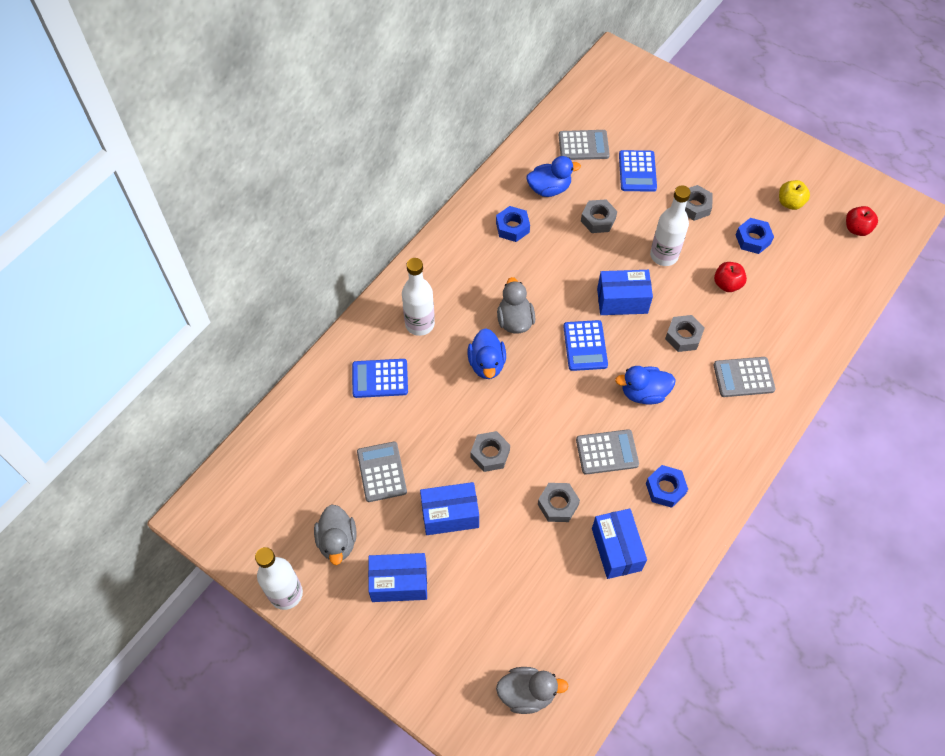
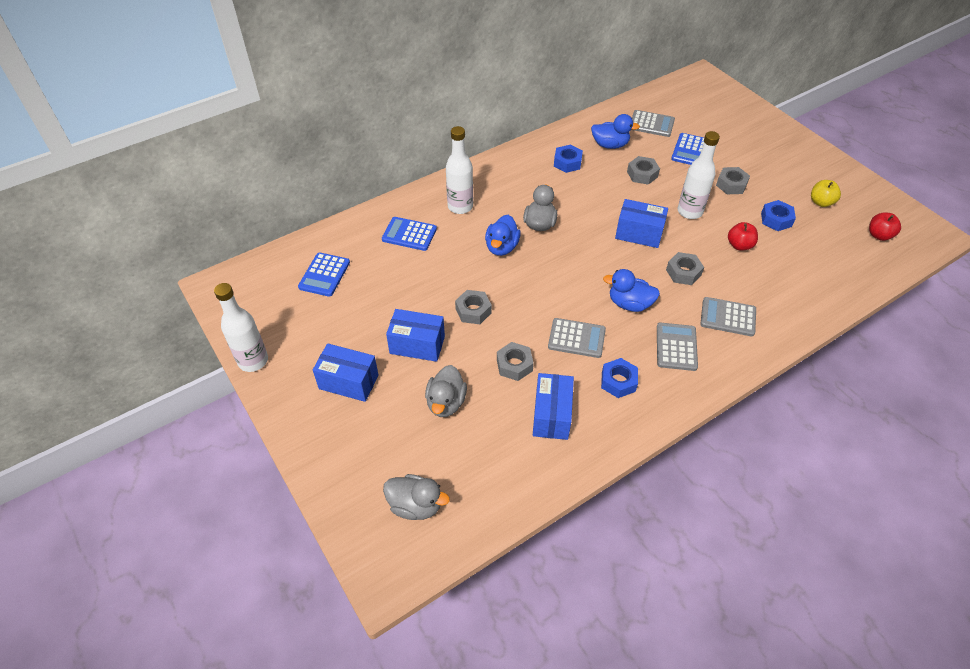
camera: 20 degrees right, 10 degrees down
grey duck [314,504,357,565] -> grey duck moved to [425,365,467,417]
grey calculator [357,442,407,502] -> grey calculator moved to [657,322,698,371]
blue calculator [563,320,608,371] -> blue calculator moved to [298,252,350,297]

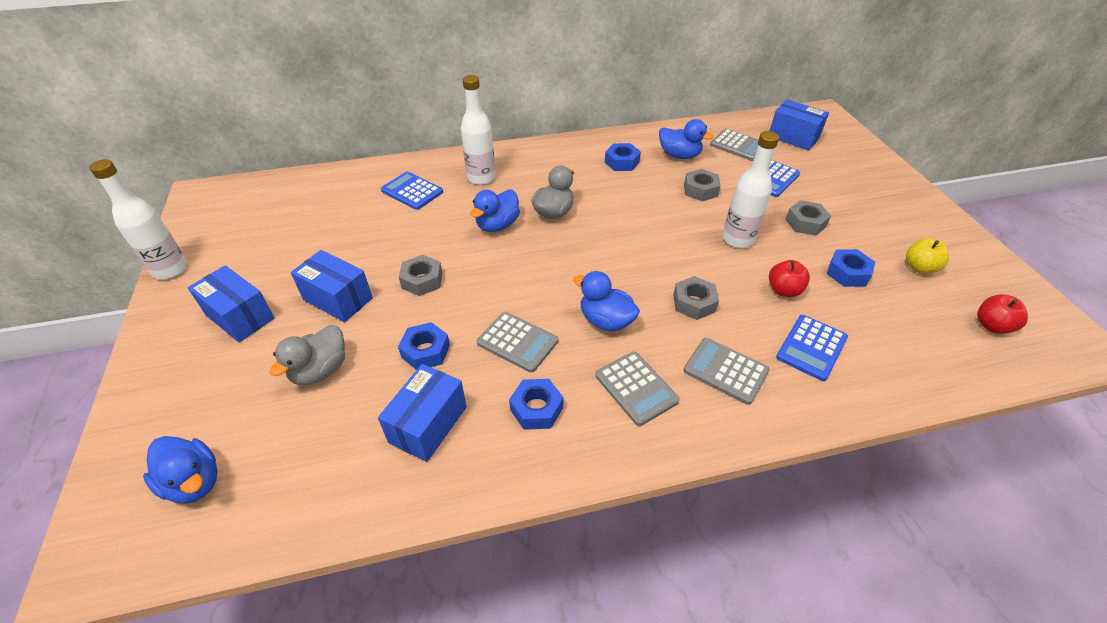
camera: 20 degrees right, 5 degrees down
blue calculator [298,252,350,297] -> blue calculator moved to [776,315,848,381]
grey duck [383,474,450,520] -> blue duck [143,436,218,504]
grey nut [497,342,534,381] -> blue nut [398,322,450,370]
blue box [615,199,668,248] -> blue box moved to [770,100,829,151]
grey calculator [657,322,698,371] -> grey calculator turned 120 degrees clockwise [595,352,680,426]

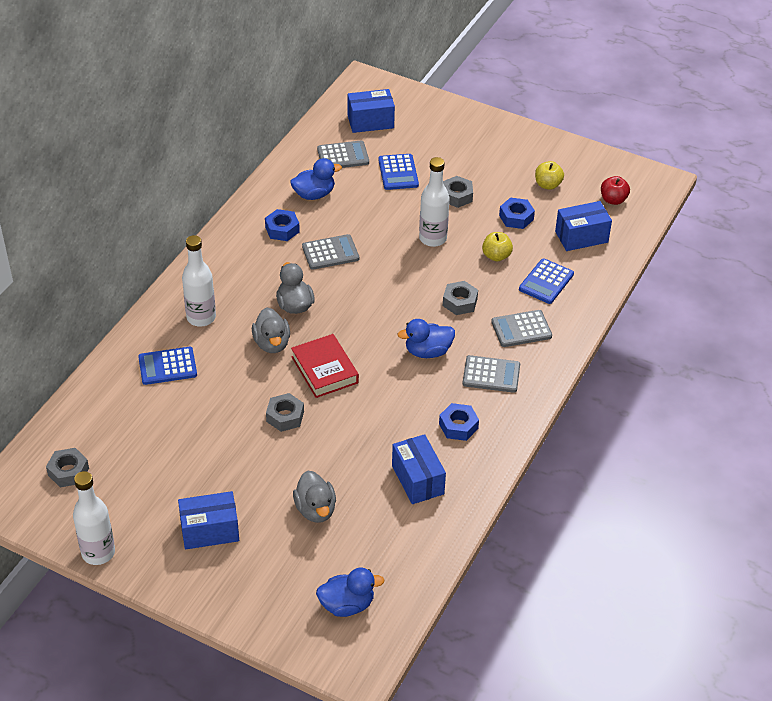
camera: 50 degrees left, 0 degrees up
blue box [291,250,373,322] -> blue box moved to [555,201,612,251]
blue nut [398,322,450,370] -> none
blue duck [470,189,520,232] -> grey duck [252,307,290,353]
grey calculator [477,312,558,373] -> grey calculator moved to [302,234,359,270]
grey nut [684,169,721,201] -> grey nut moved to [46,448,89,487]
red apple [769,260,810,297] -> yellow apple [482,232,513,261]
blue calculator [776,315,848,381] -> blue calculator turned 45 degrees clockwise [519,258,574,304]
none -> red book [291,334,359,398]

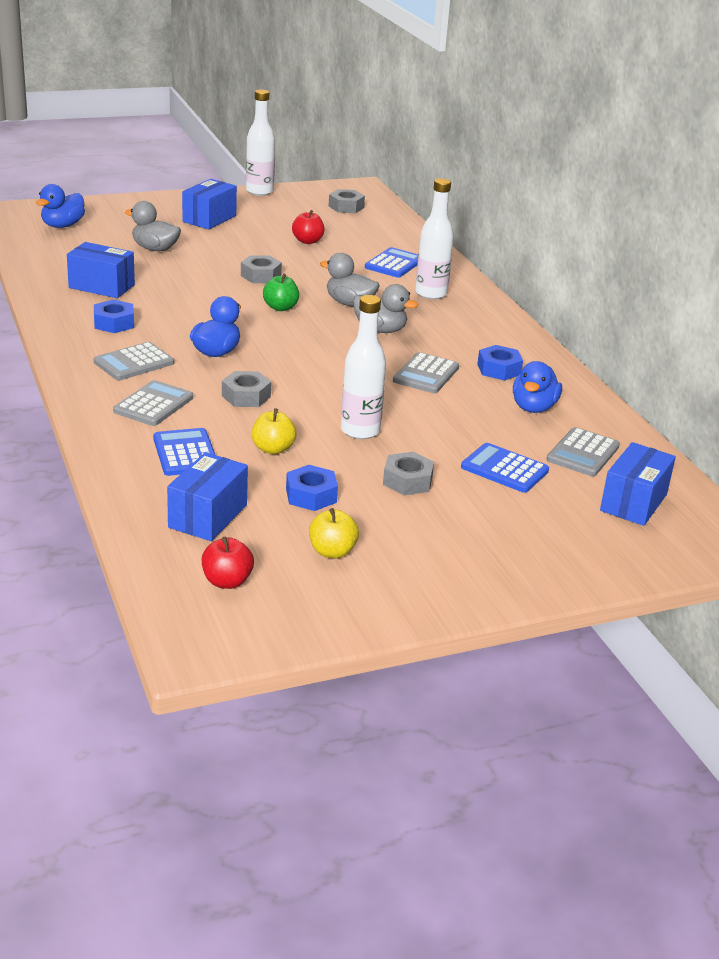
camera: 130 degrees right, 15 degrees down
red book [291,334,359,398] -> green apple [263,274,299,311]
none -> red apple [292,210,325,244]

